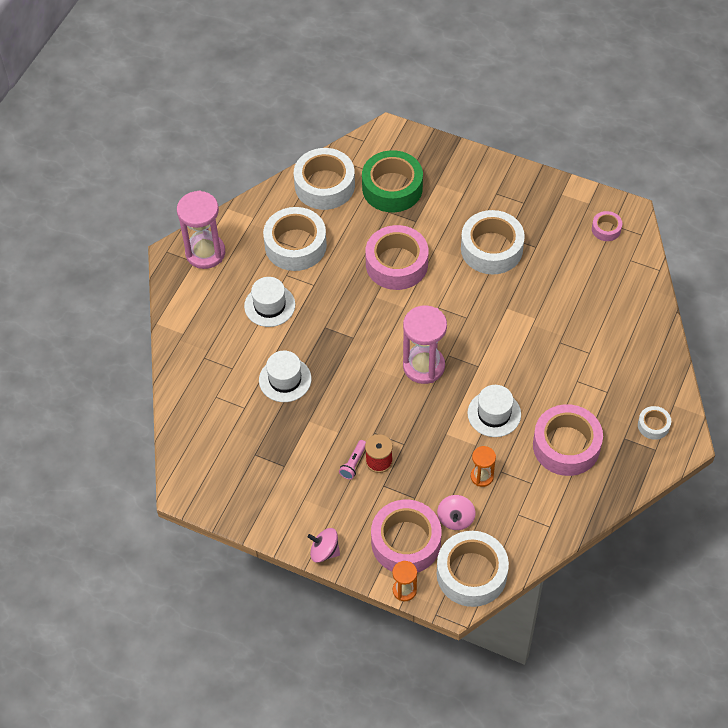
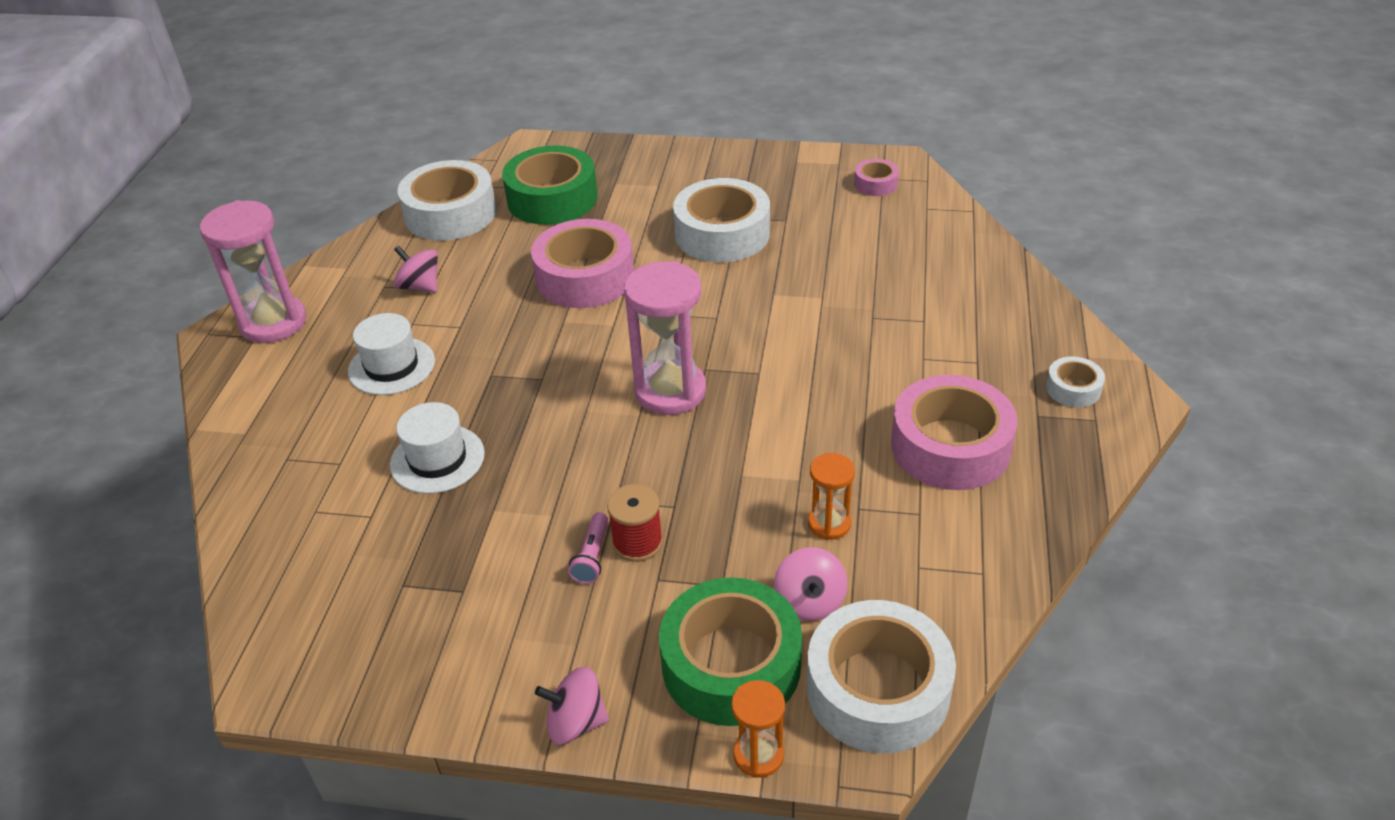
camera: 15 degrees left, 15 degrees down
white tape [263,207,327,271] -> pink spinning top [394,246,438,292]
pink tape [371,500,441,573] -> green tape [659,577,802,726]
white hat [467,385,521,437] -> none

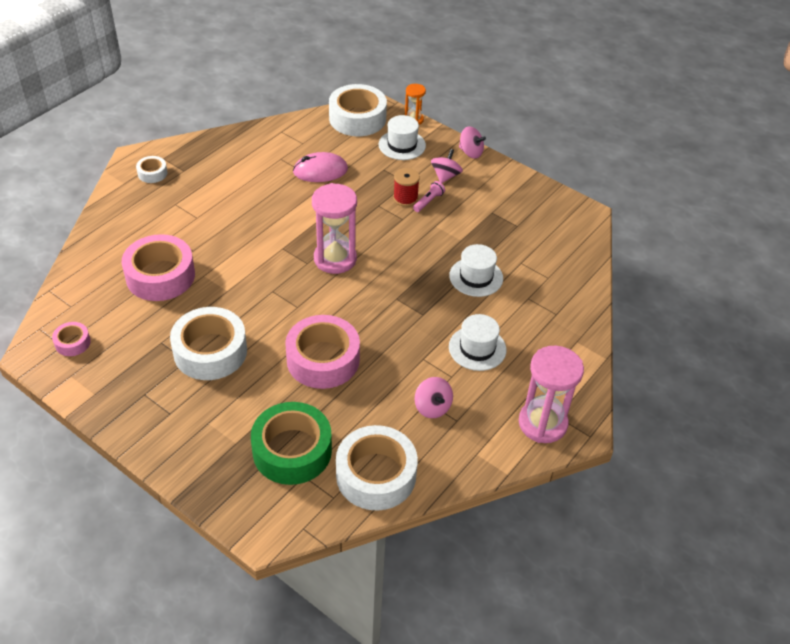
camera: 155 degrees left, 5 degrees up
green tape [659,577,802,726] -> white hat [378,115,426,160]
pink spinning top [774,547,848,621] -> pink spinning top moved to [431,149,463,183]
orange hourglass [808,453,855,540] -> pink mouse [293,152,348,182]
pink tape [891,375,1017,490] -> pink tape moved to [122,234,195,301]

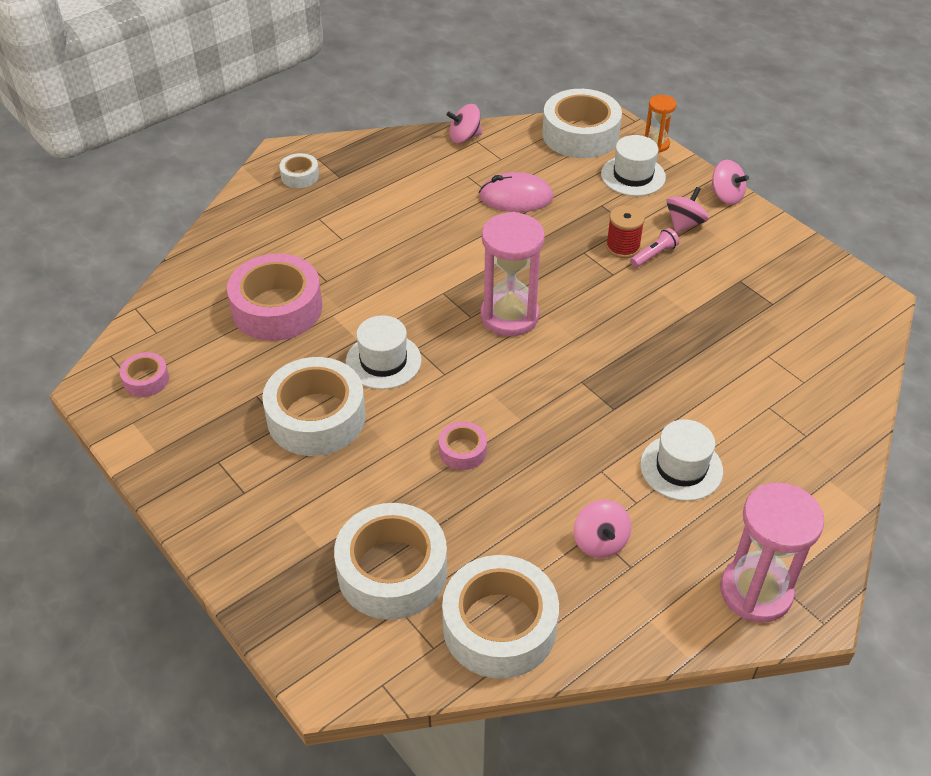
camera: 15 degrees right, 0 degrees up
green tape [251,402,332,485] -> white tape [334,503,447,620]
pink tape [285,315,360,389] -> pink tape [439,421,487,470], size x0.47
white hat [449,244,503,297] -> white hat moved to [346,315,422,389]
none -> pink spinning top [447,104,482,143]

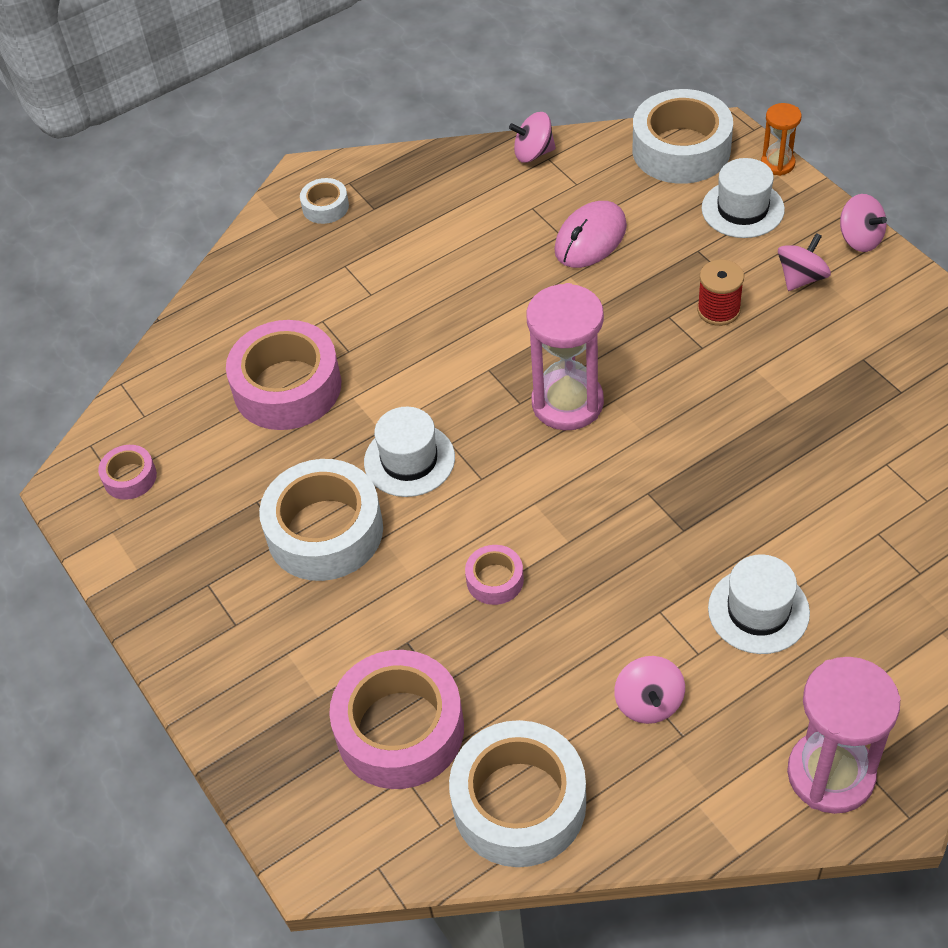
camera: 10 degrees right, 5 degrees up
white tape [334,503,447,620] -> pink tape [329,650,464,789]
pink mouse [479,172,553,212] -> pink mouse turned 60 degrees counterclockwise [554,201,627,268]
pink flashlight [630,228,679,268] -> none

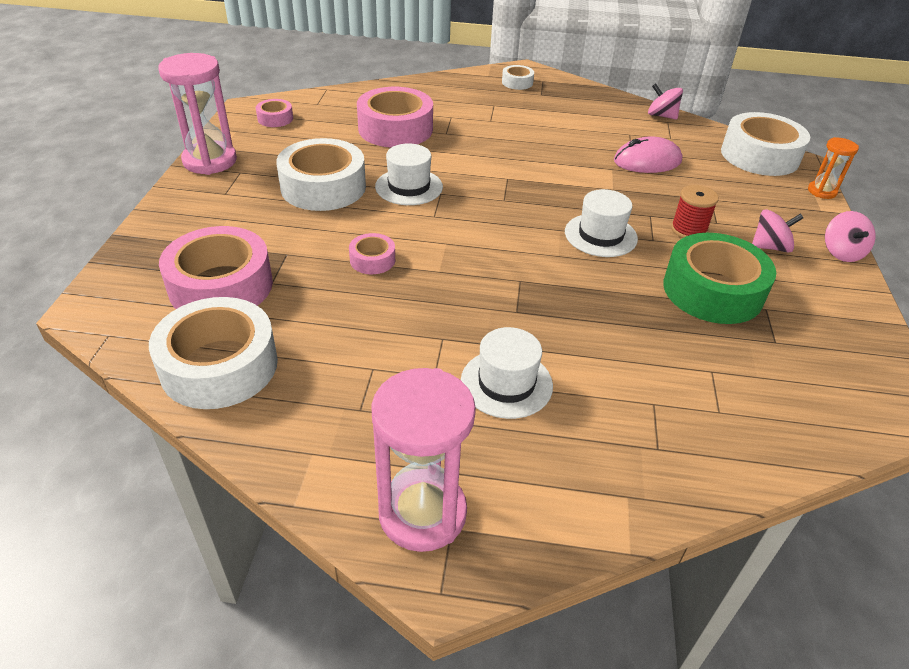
camera: 35 degrees right, 10 degrees down
pink hourglass [526,283,604,430] -> pink hourglass moved to [158,53,237,175]
pink spinning top [614,656,685,724] -> none
white hat [702,158,785,238] -> white hat moved to [565,189,638,257]
none -> green tape [663,233,776,324]

